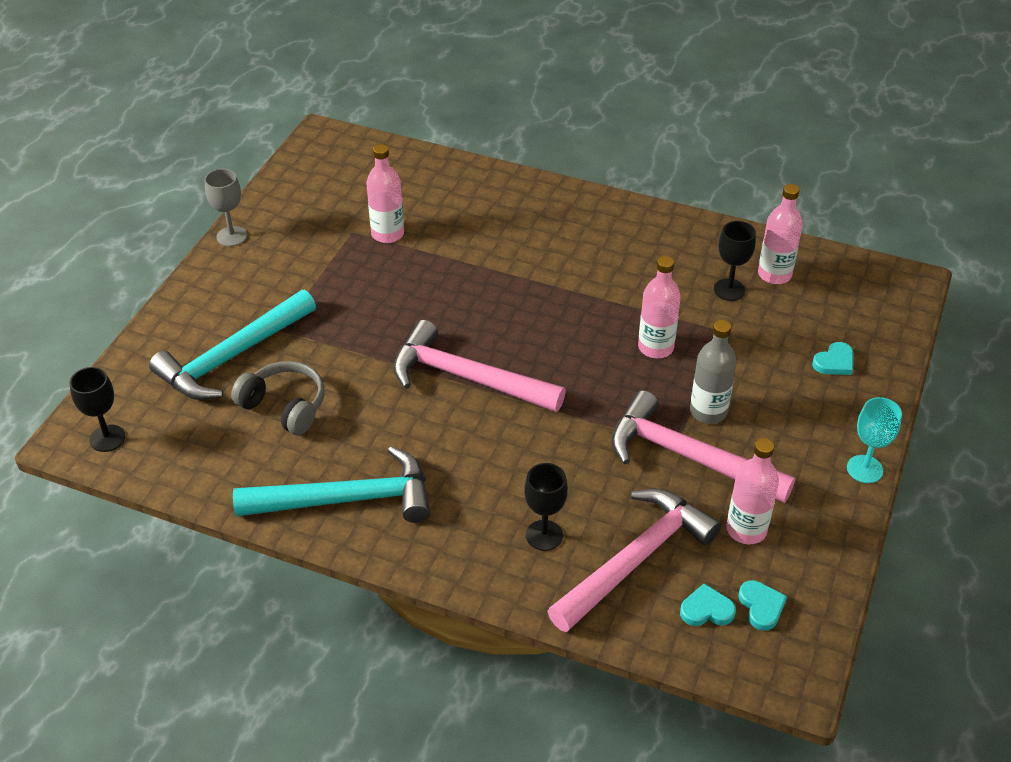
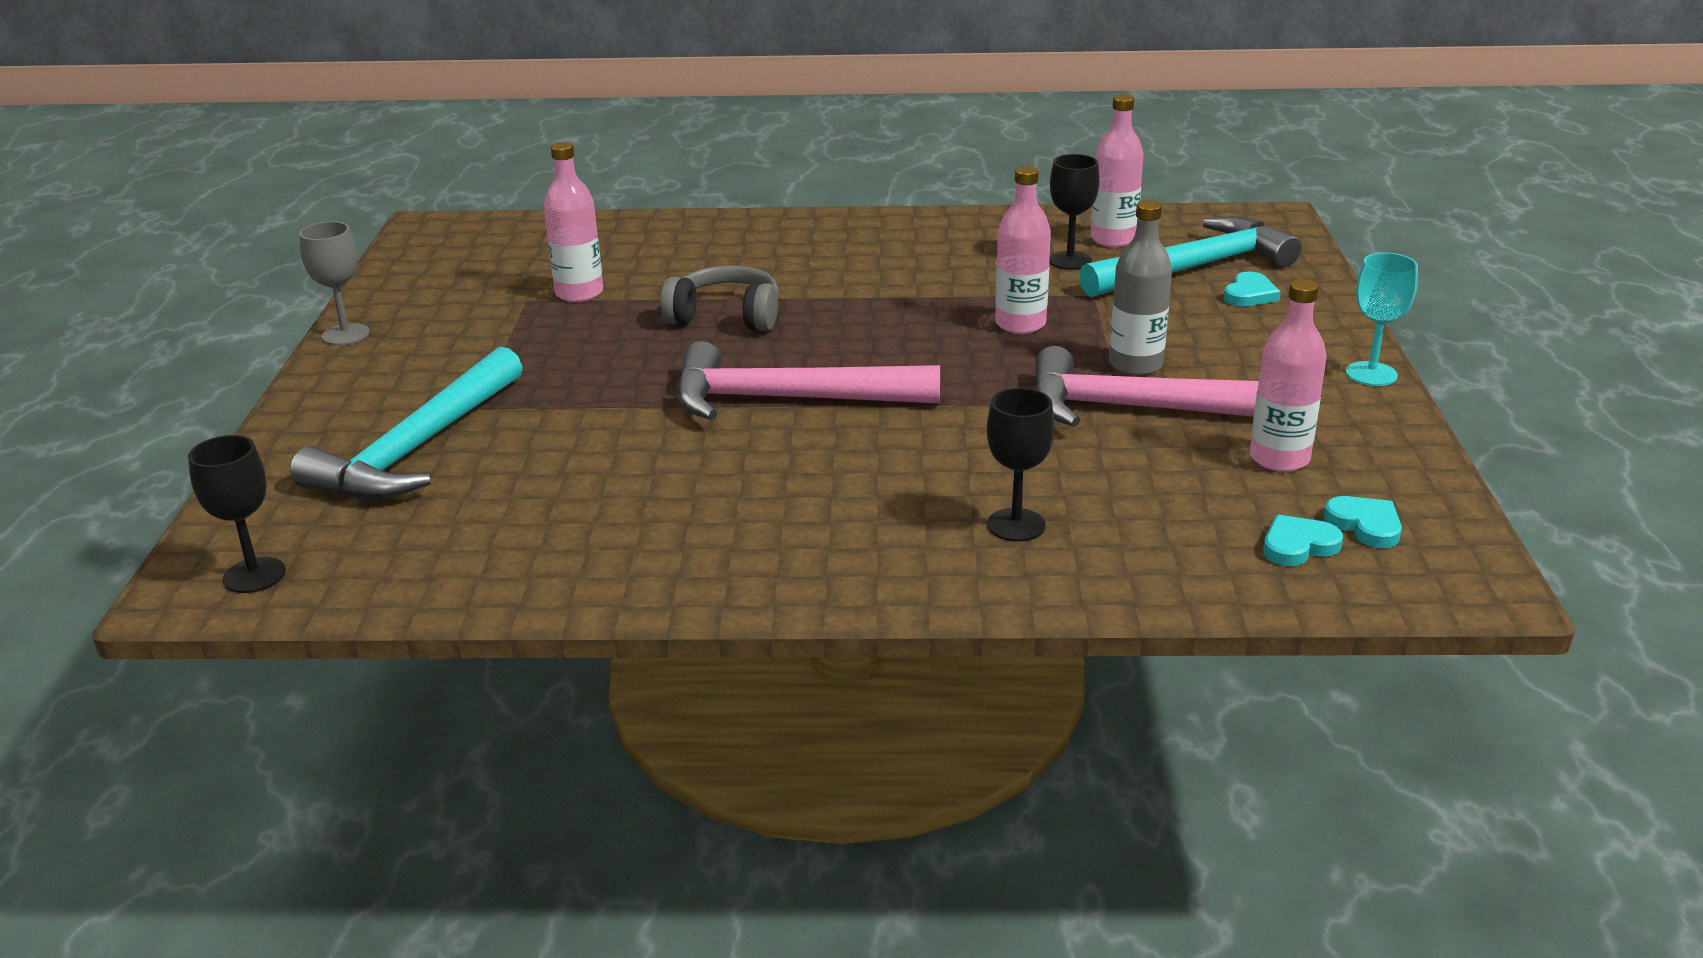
camera: 20 degrees left, 15 degrees down
grey headphones [231,361,325,435] -> grey headphones moved to [660,265,779,331]
turquoise hammer [233,446,430,523] -> turquoise hammer moved to [1079,217,1301,297]
pink hammer [548,489,721,632] -> none

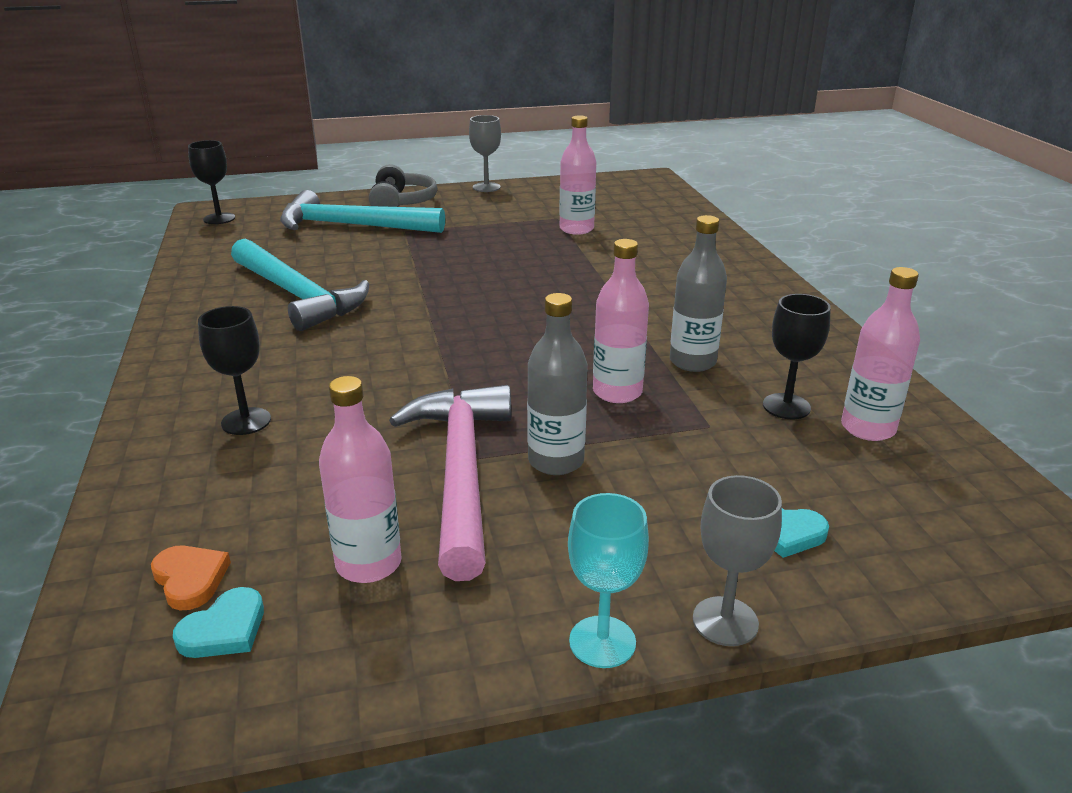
camera: 75 degrees right, 0 degrees up
grey headphones [660,265,779,331] -> grey headphones moved to [369,164,437,207]
pink hammer [677,341,940,420] -> none
turquoise hammer [1079,217,1301,297] -> turquoise hammer moved to [231,239,369,331]
turquoise heart [1263,515,1343,566] -> orange heart [151,545,231,610]
none -> grey bottle [670,215,727,372]
none -> grey goblet [693,475,782,646]

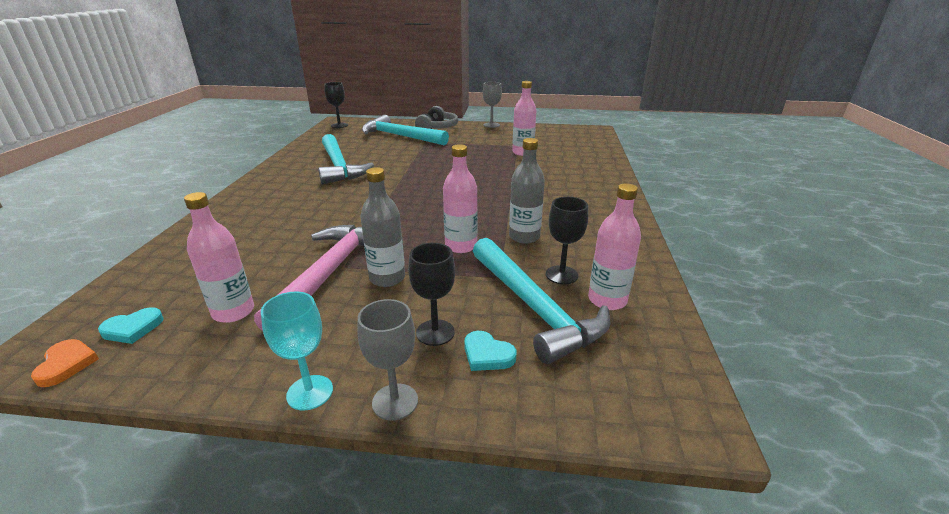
camera: 20 degrees right, 0 degrees up
orange heart [151,545,231,610] -> orange heart moved to [31,339,99,387]
black goblet [198,306,271,435] -> black goblet moved to [408,243,455,346]
none -> turquoise hammer [473,238,611,364]

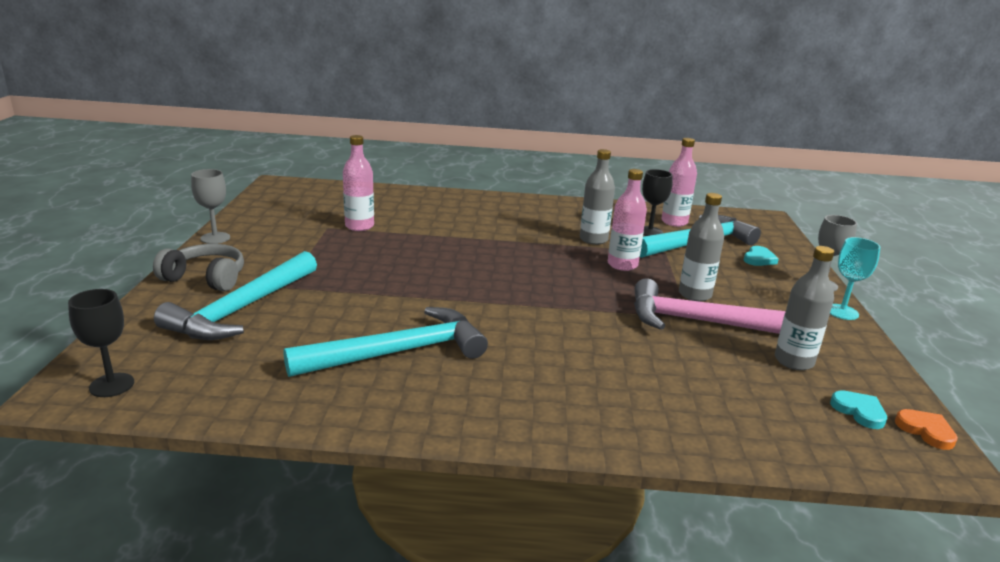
camera: 95 degrees left, 5 degrees down
orange heart [31,339,99,387] -> orange heart turned 75 degrees clockwise [895,409,958,450]
pink bottle [184,192,254,323] -> grey bottle [775,246,834,370]
black goblet [408,243,455,346] -> none

